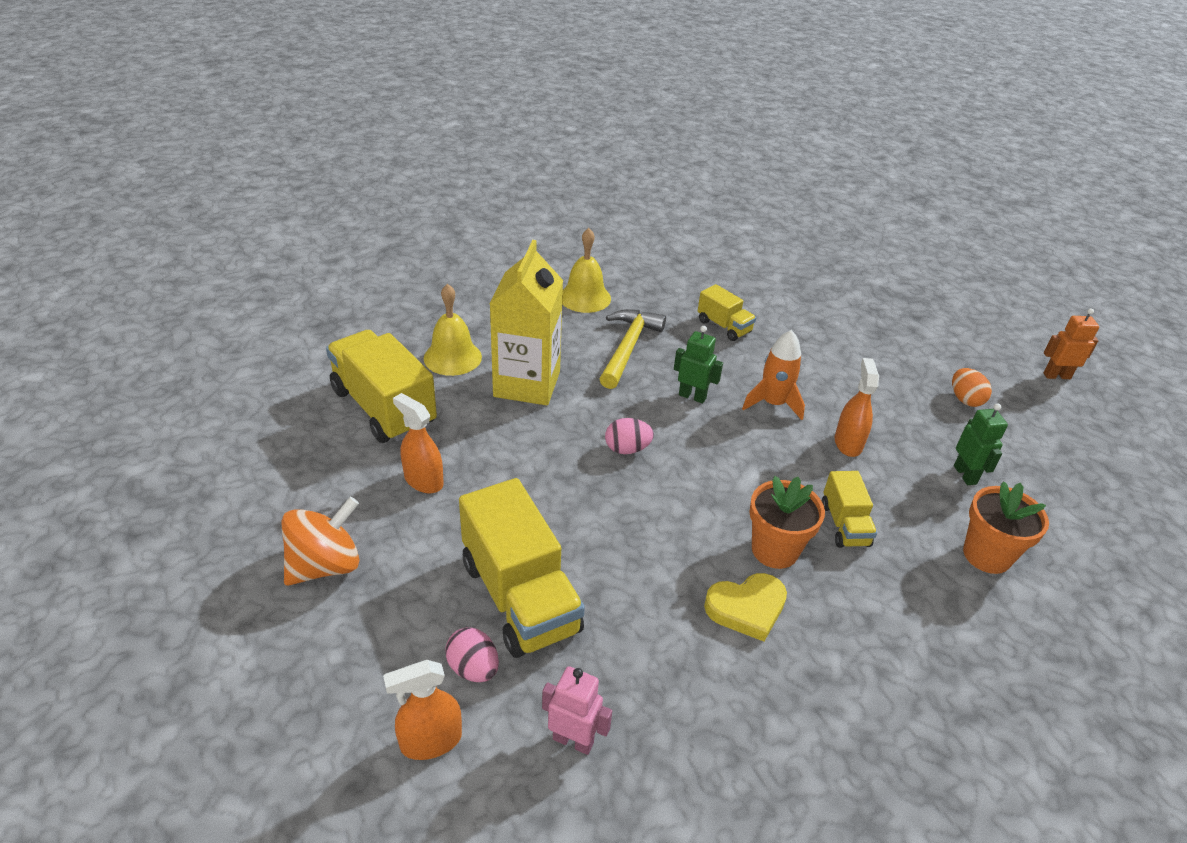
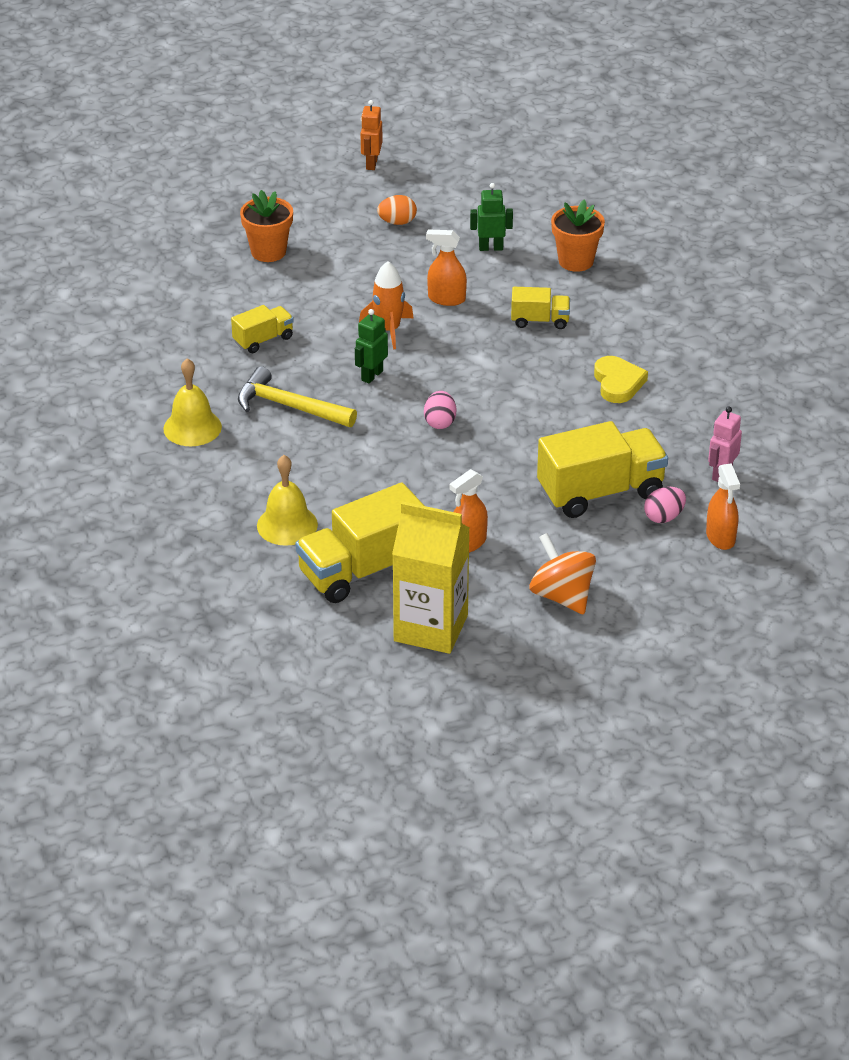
camera: 80 degrees left, 0 degrees up
yellow carton [490,240,563,405] -> yellow carton moved to [392,501,470,654]
orange flower pot [749,476,825,569] -> orange flower pot moved to [240,190,293,262]

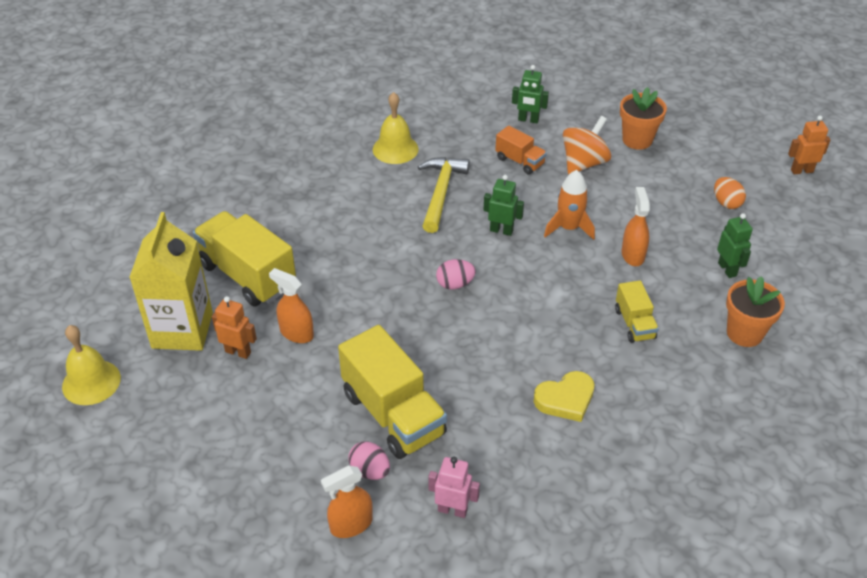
camera: 75 degrees right, 5 degrees up
yellow truck [231,305,294,353] -> orange truck [495,126,547,175]
yellow bell [257,455,318,546] -> yellow bell moved to [62,325,121,405]
orange spinning top [530,533,596,615] -> orange spinning top moved to [563,116,611,175]
none -> orange robot [212,296,257,359]
none -> green robot [512,65,549,123]

